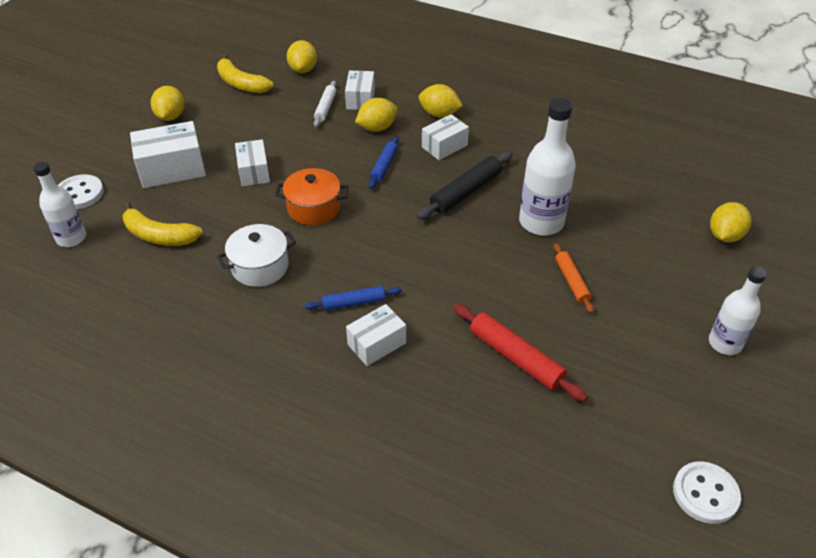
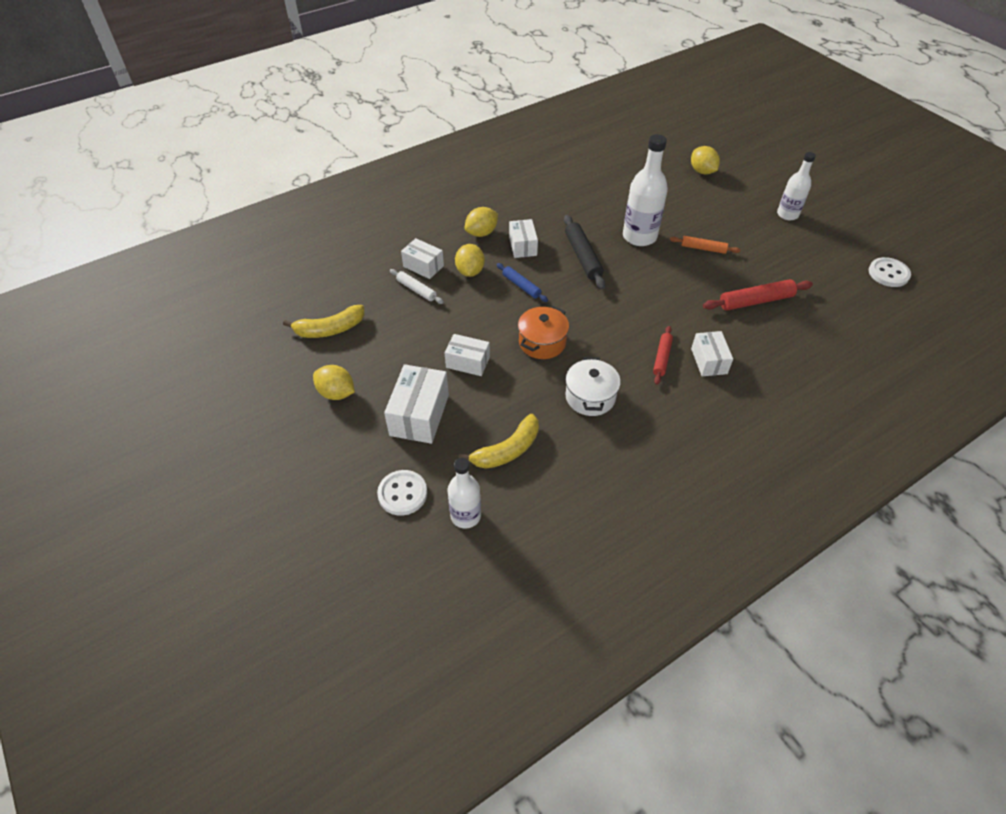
camera: 60 degrees left, 5 degrees up
yellow lemon [287,40,317,73] -> none
blue rolling pin [305,286,402,311] -> red rolling pin [653,326,673,385]

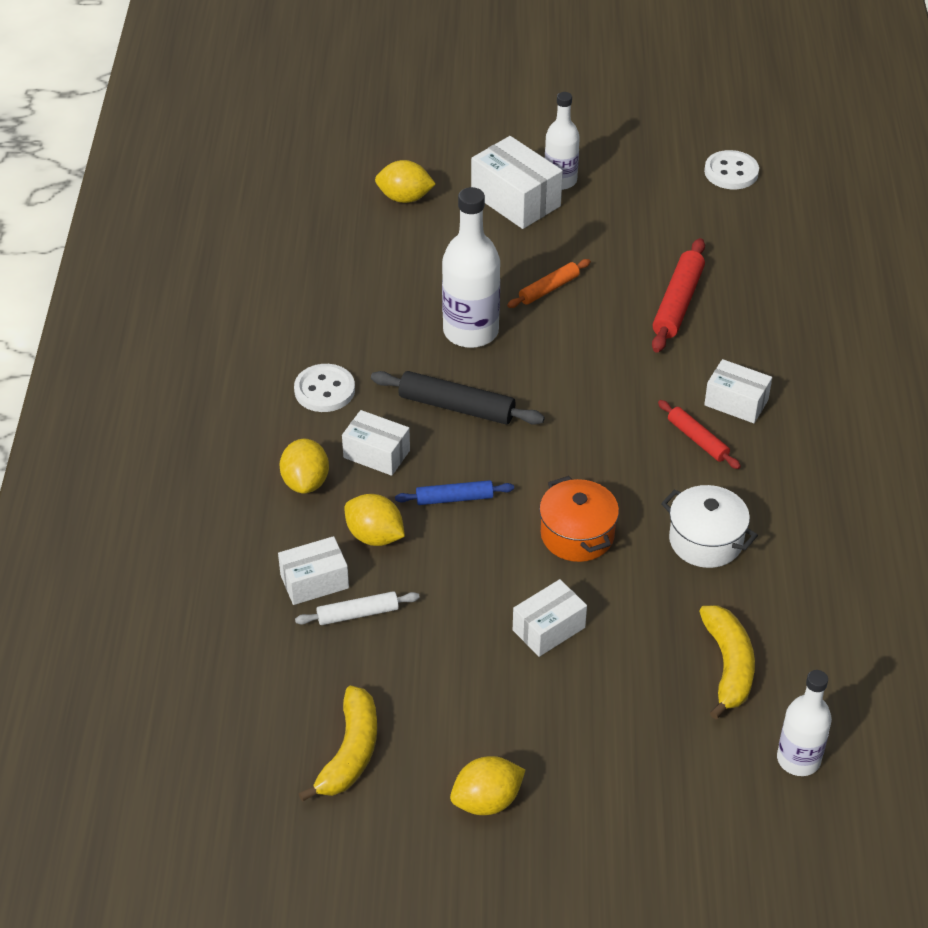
camera: 55 degrees left, 5 degrees down
white button [377,470,427,516] -> white button moved to [294,364,355,412]
white box [384,364,449,444] -> white box moved to [471,136,563,229]

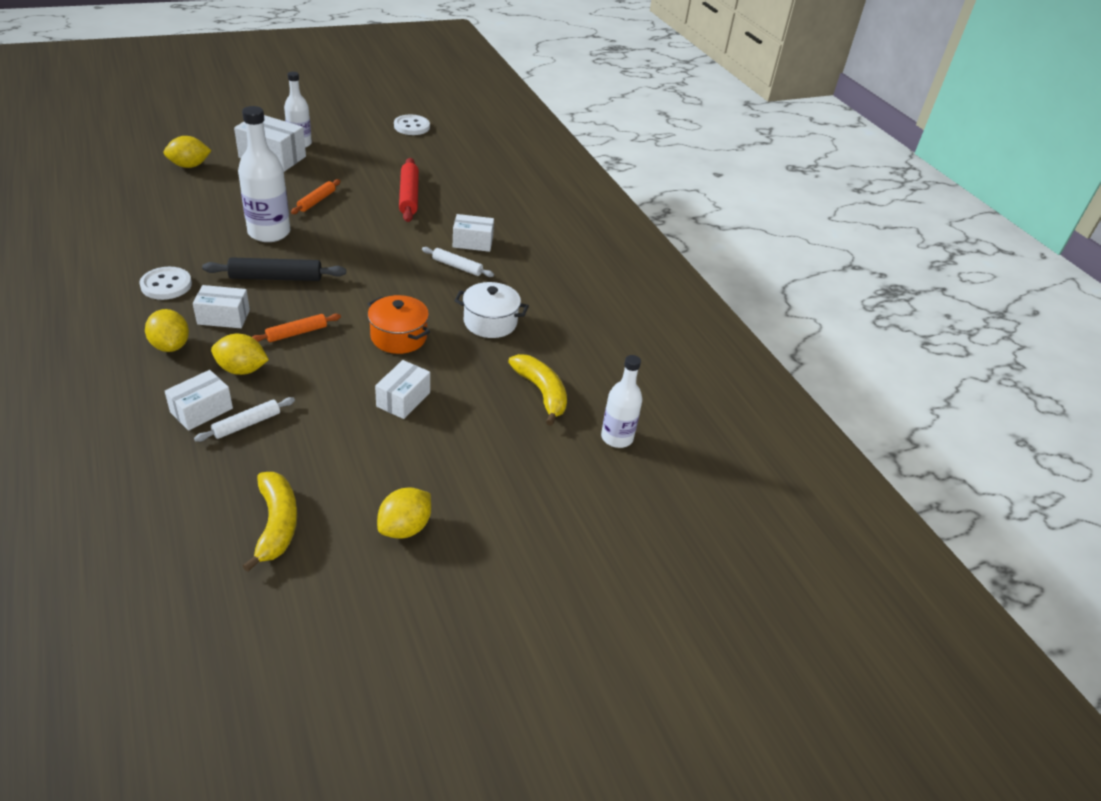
camera: 30 degrees left, 5 degrees down
blue rolling pin [395,480,514,505] -> orange rolling pin [252,314,341,342]
red rolling pin [658,400,741,469] -> white rolling pin [422,247,494,277]

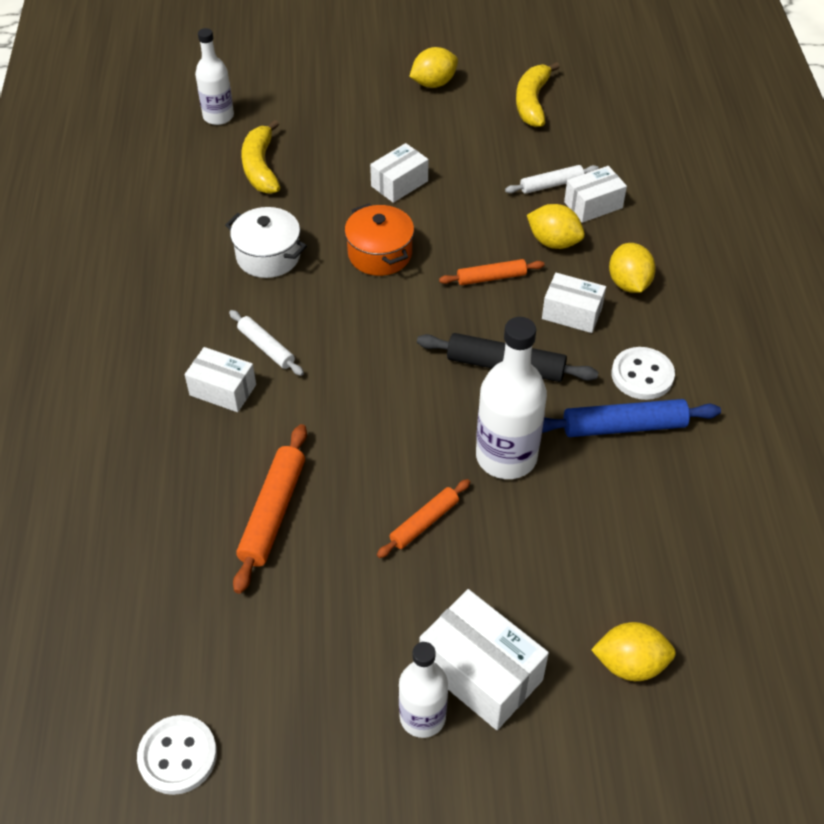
camera: 155 degrees left, 10 degrees up
red rolling pin [399,158,419,222] -> orange rolling pin [233,424,307,594]
none -> blue rolling pin [542,399,721,437]

